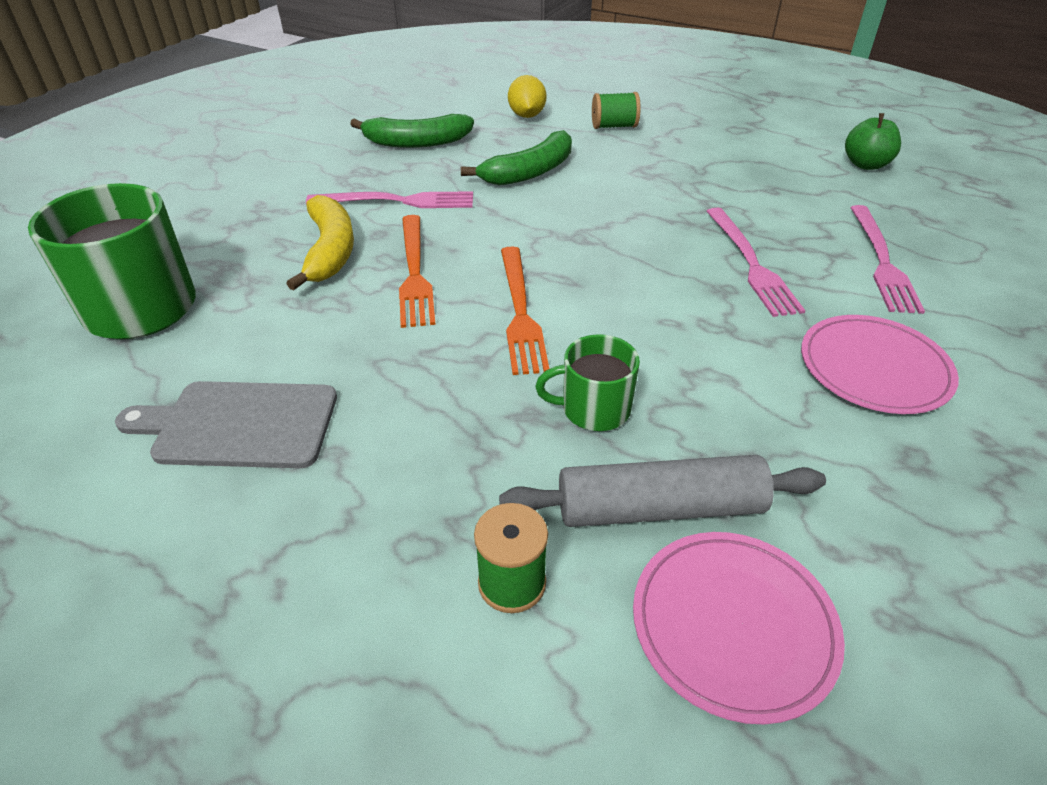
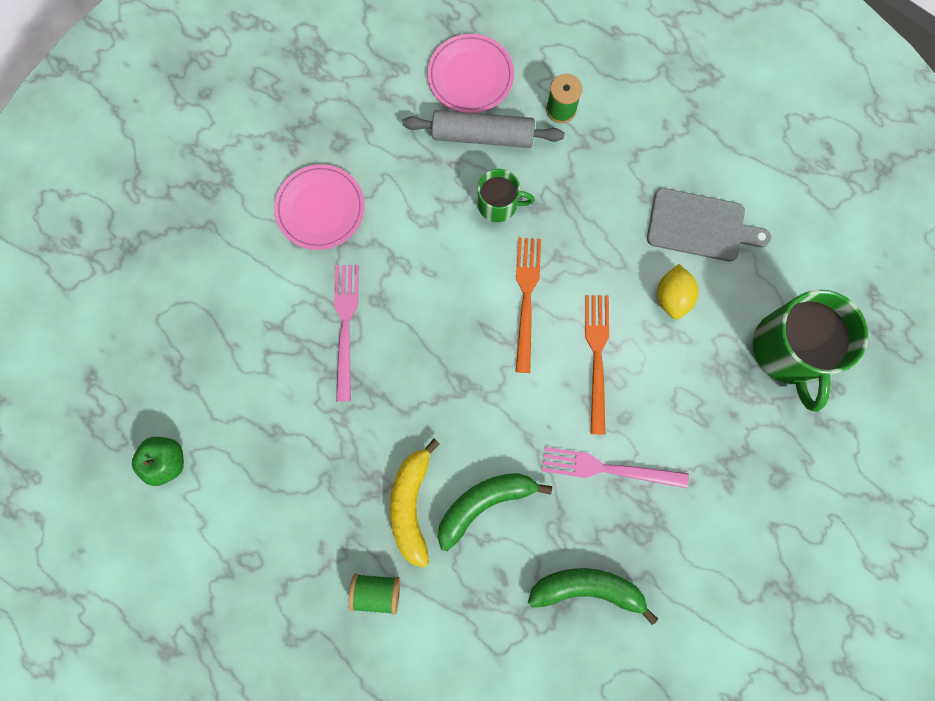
camera: 170 degrees left, 35 degrees up
yellow banana [286,195,354,291] -> yellow banana moved to [390,439,440,568]
yellow lemon [508,75,546,118] -> yellow lemon moved to [657,264,698,319]
pink fork [850,205,925,314] -> none

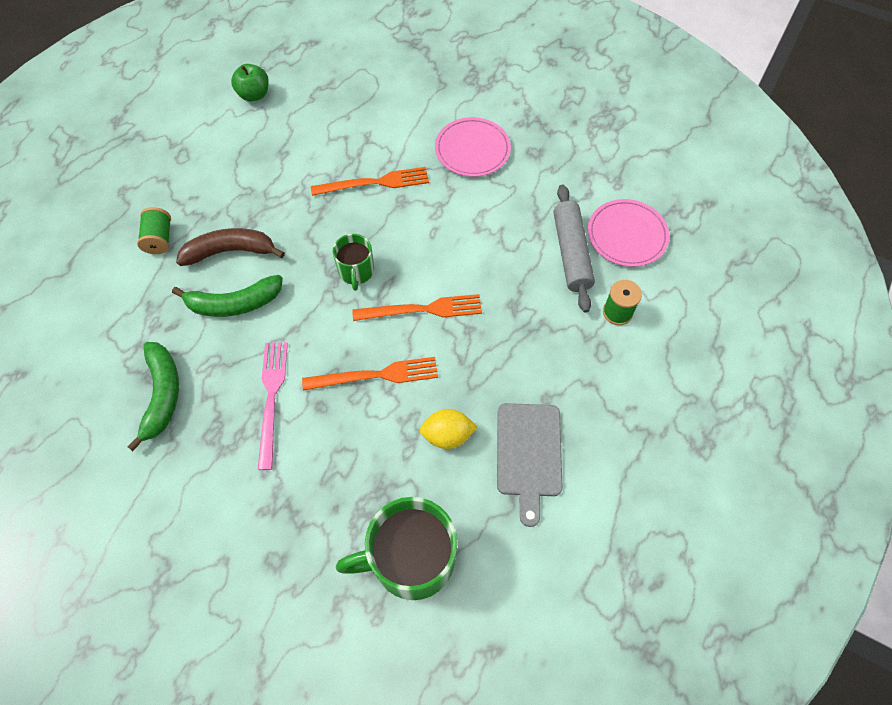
camera: 80 degrees right, 15 degrees down
pink fork [334,265,359,402] -> orange fork [311,167,429,196]
yellow banana [390,439,440,568] -> brown banana [176,228,285,266]
green banana [438,473,552,551] -> green banana turned 120 degrees clockwise [172,275,283,317]
green mug [478,169,535,222] -> green mug moved to [332,234,374,291]

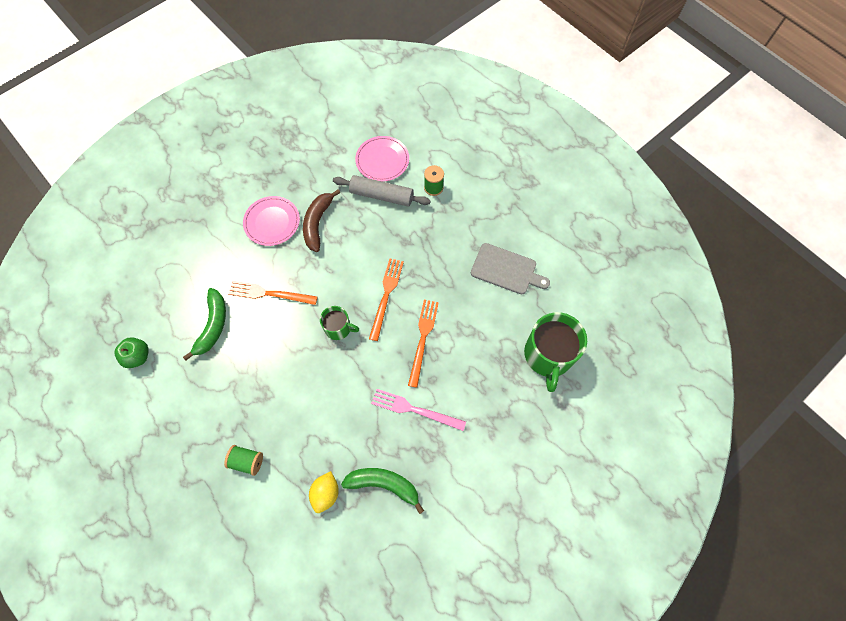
camera: 70 degrees left, 5 degrees up
green banana [172,275,283,317] -> green banana moved to [183,288,226,361]
brown banana [176,228,285,266] -> brown banana moved to [303,189,340,252]
orange fork [311,167,429,196] -> orange fork turned 90 degrees counterclockwise [228,281,318,305]
yellow lemon [420,409,477,449] -> yellow lemon moved to [309,471,339,513]

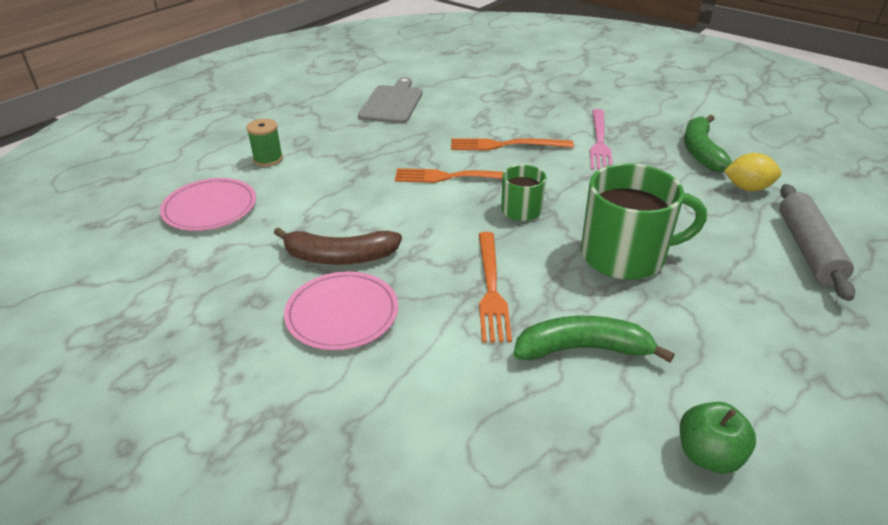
camera: 100 degrees left, 30 degrees down
green spool [224,445,263,476] -> none
grey rolling pin [333,175,431,207] -> grey rolling pin moved to [779,184,855,301]
green mug [524,312,587,392] -> green mug moved to [581,163,707,280]

